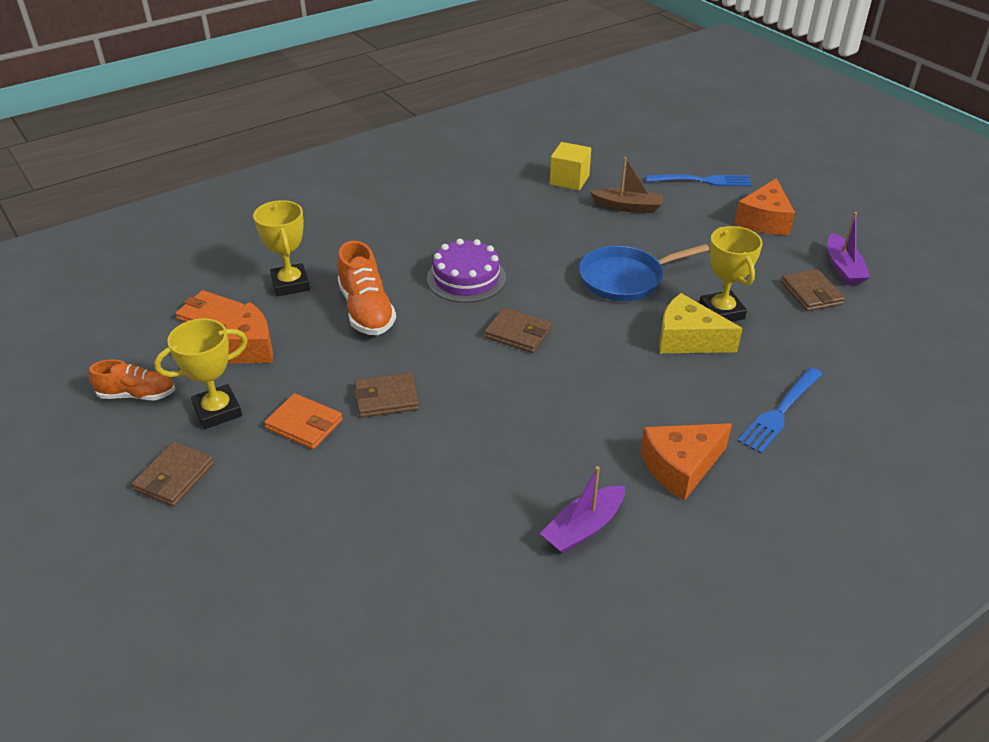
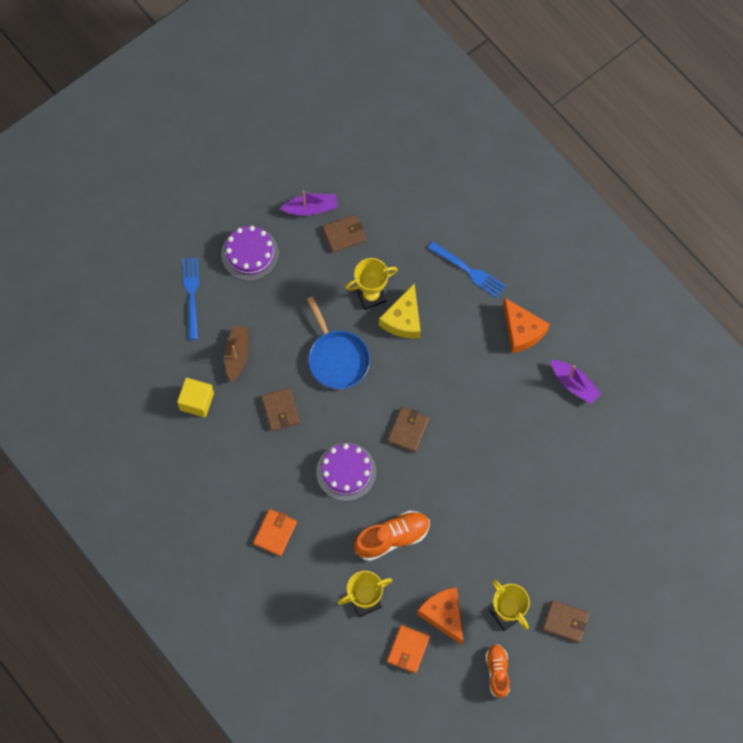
camera: 95 degrees left, 30 degrees up
orange wallet [264,393,343,449] -> orange wallet moved to [253,509,297,556]
brown wallet [354,372,419,418] -> brown wallet moved to [261,388,300,431]
orange cheese [734,178,795,235] -> purple cake [221,226,279,281]

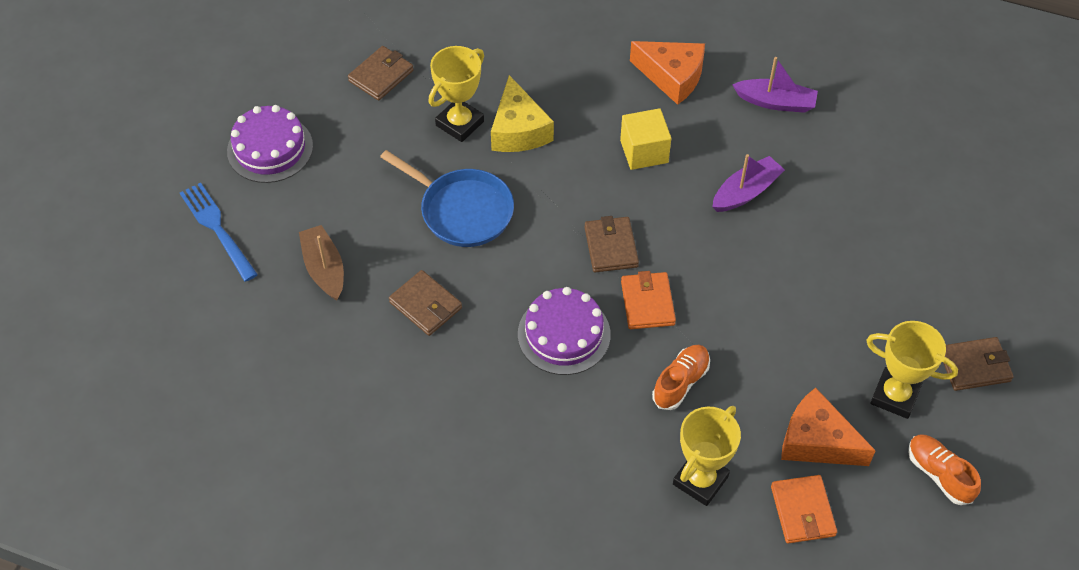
camera: 30 degrees left, 15 degrees down
yellow cube [177,378,214,418] -> yellow cube moved to [620,108,671,170]
orange wallet [253,509,297,556] -> orange wallet moved to [621,271,676,329]
purple boat [280,191,338,216] -> purple boat moved to [712,154,785,212]
orange shoe [354,511,430,561] -> orange shoe [652,345,710,410], size x0.66
blue fork [427,241,506,298] -> none

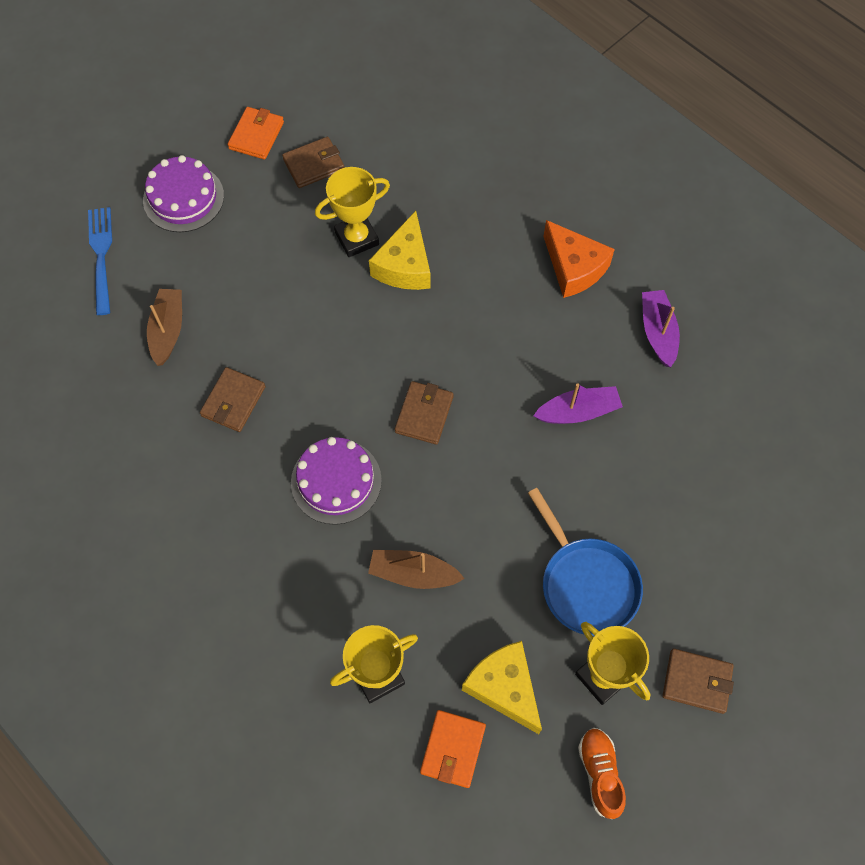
camera: 25 degrees right, 10 degrees up
blue pan [380,150,514,247] -> blue pan moved to [528,488,643,636]
brown wallet [389,270,462,336] -> brown wallet turned 45 degrees clockwise [200,367,266,432]
yellow cube [620,108,671,170] -> none
orange wallet [621,271,676,329] -> orange wallet moved to [228,107,284,159]
orange shoe [652,345,710,410] -> brown boat [368,550,465,589]
purple boat [732,57,818,113] -> purple boat turned 135 degrees counterclockwise [642,290,680,367]
orange cheese [781,388,876,466] -> yellow cheese [462,641,542,734]

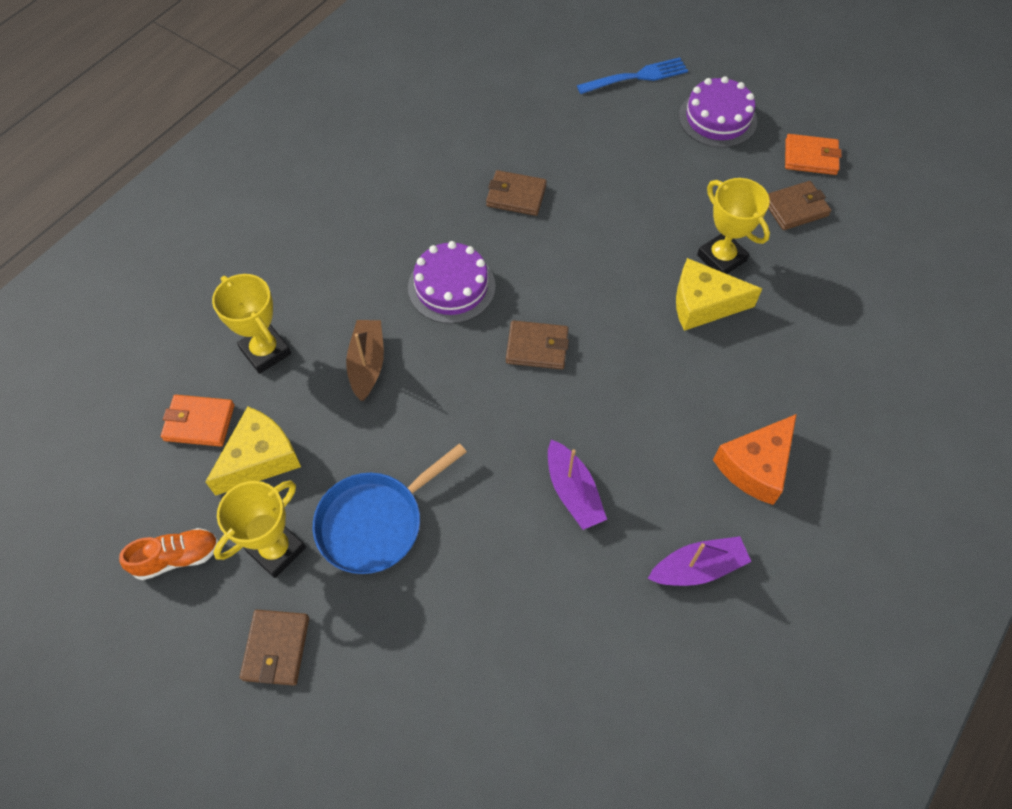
camera: 80 degrees right, 5 degrees down
brown boat [147,289,182,366] -> none
brown wallet [282,137,344,188] -> brown wallet turned 75 degrees counterclockwise [768,181,831,230]

